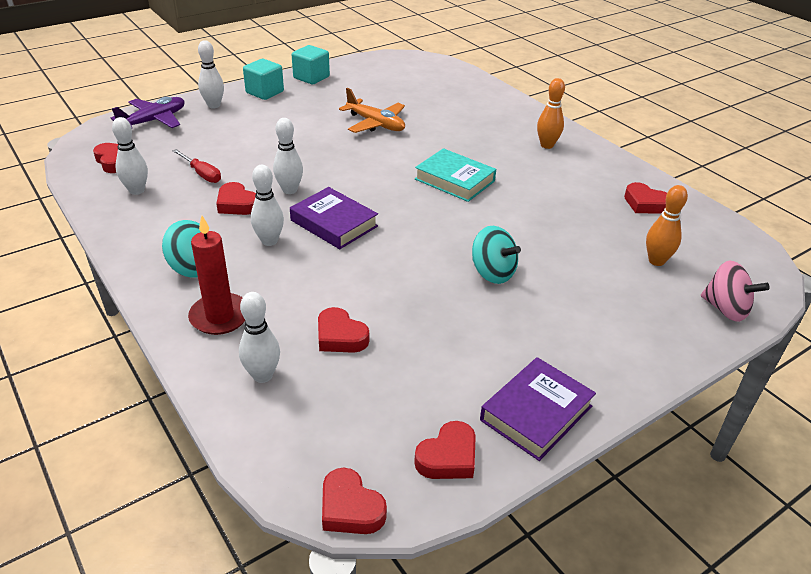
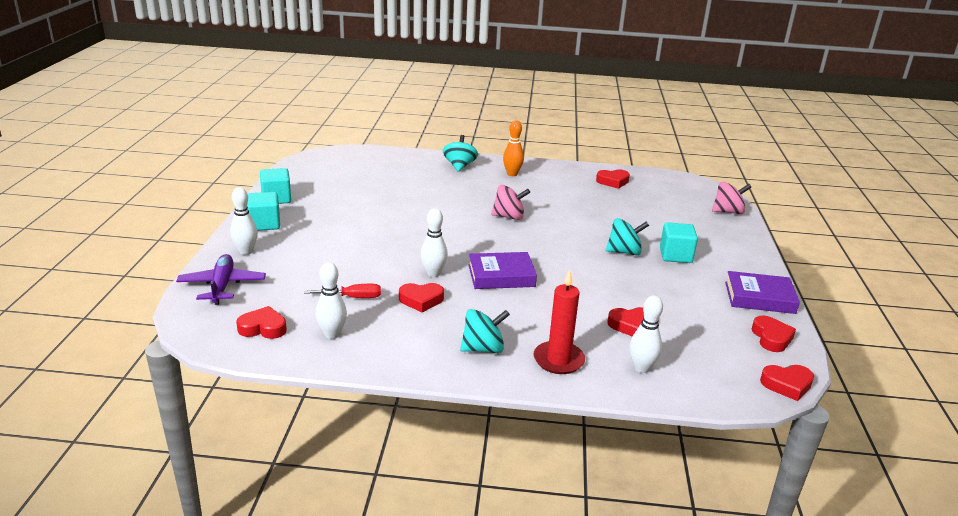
camera: 50 degrees left, 10 degrees down
white bowling pin [251,165,284,246] -> none
orange plane [339,88,405,133] -> none
turquoise book [415,148,496,202] -> pink spinning top [491,185,530,220]
purple book [480,357,596,461] -> purple book turned 75 degrees counterclockwise [725,271,800,314]
orange bowling pin [646,185,688,266] -> none
none -> turquoise spinning top [443,135,478,172]
none -> turquoise cube [660,222,698,263]

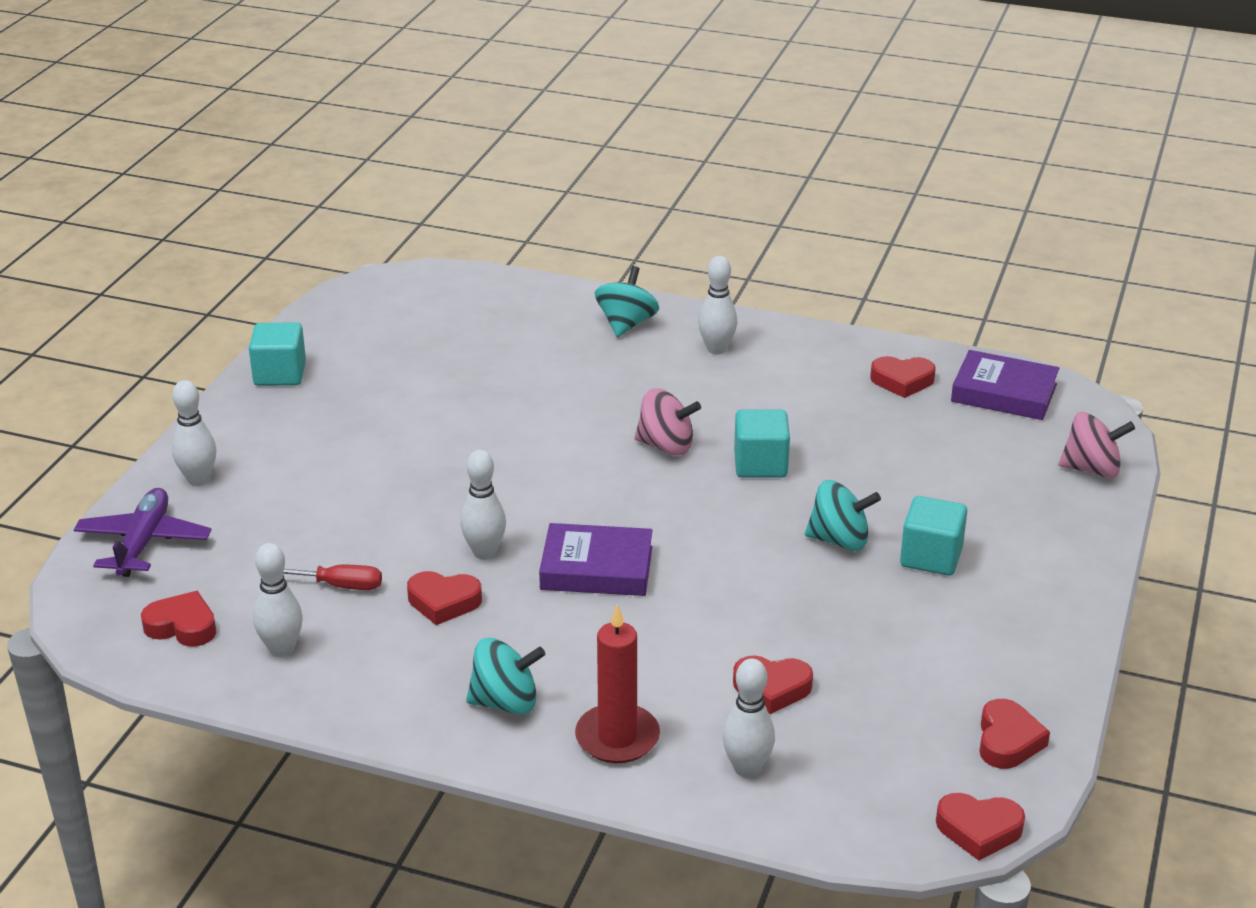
camera: 15 degrees right, 5 degrees up
turquoise cube [247,192,280,231] -> turquoise cube moved to [734,409,790,478]
orange bowling pin [503,121,524,176] -> white bowling pin [698,256,737,355]
purple book [725,271,800,314] -> purple book moved to [951,350,1059,420]

